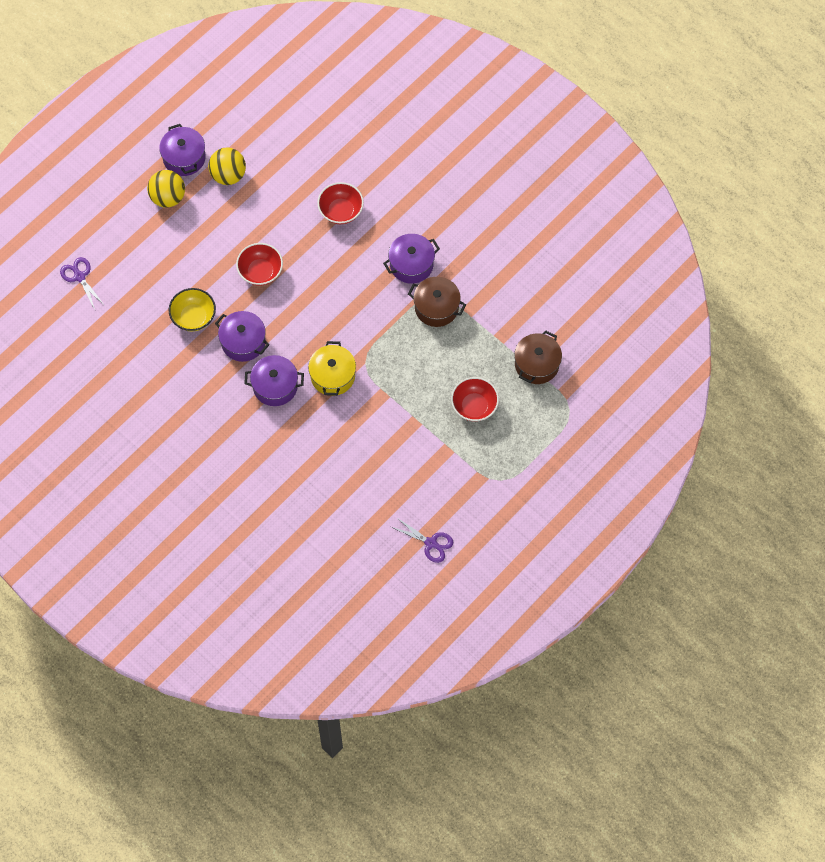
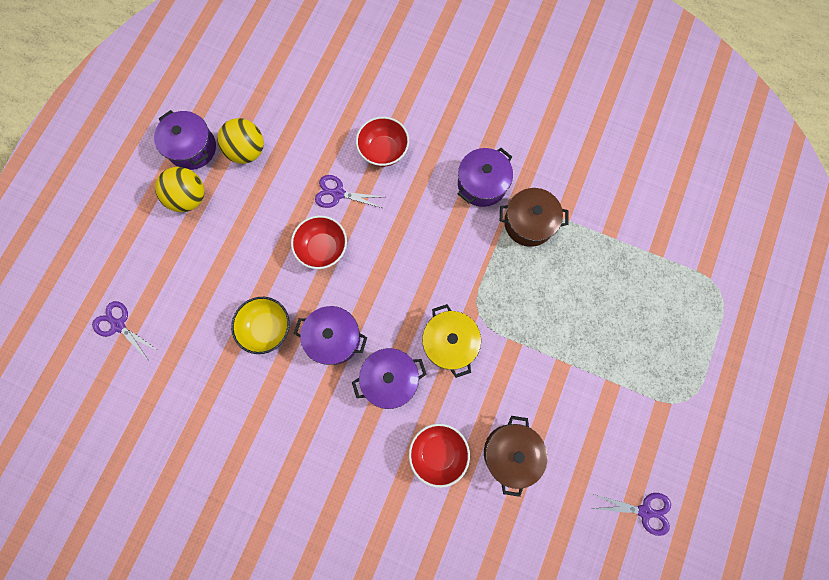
camera: 20 degrees left, 10 degrees up
red bowl [451,377,499,422] -> red bowl moved to [409,424,470,488]
brown pot [514,330,562,384] -> brown pot moved to [484,416,547,497]
none -> purple scissors [315,175,383,208]

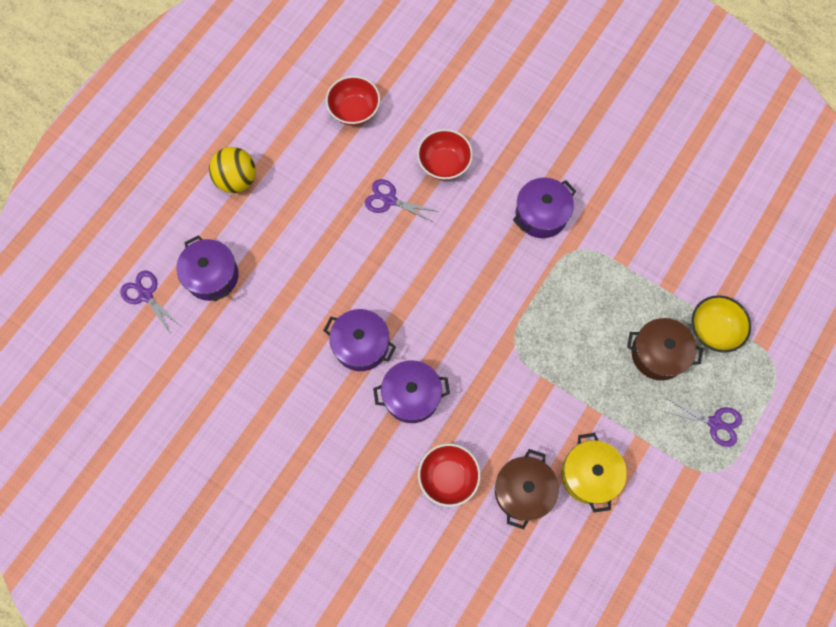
camera: 10 degrees right, 5 degrees down
purple pot [154,110,216,170] -> purple pot moved to [176,235,239,301]
yellow ball [217,118,264,164] -> none
yellow bowl [231,297,290,354] -> yellow bowl moved to [692,295,751,353]
red bowl [291,215,347,269] -> red bowl moved to [326,76,380,126]
yellow pot [422,304,481,378] -> yellow pot moved to [561,433,627,513]
brown pot [500,188,568,247] -> brown pot moved to [627,318,703,381]
purple scissors [591,493,671,536] -> purple scissors moved to [663,398,742,447]

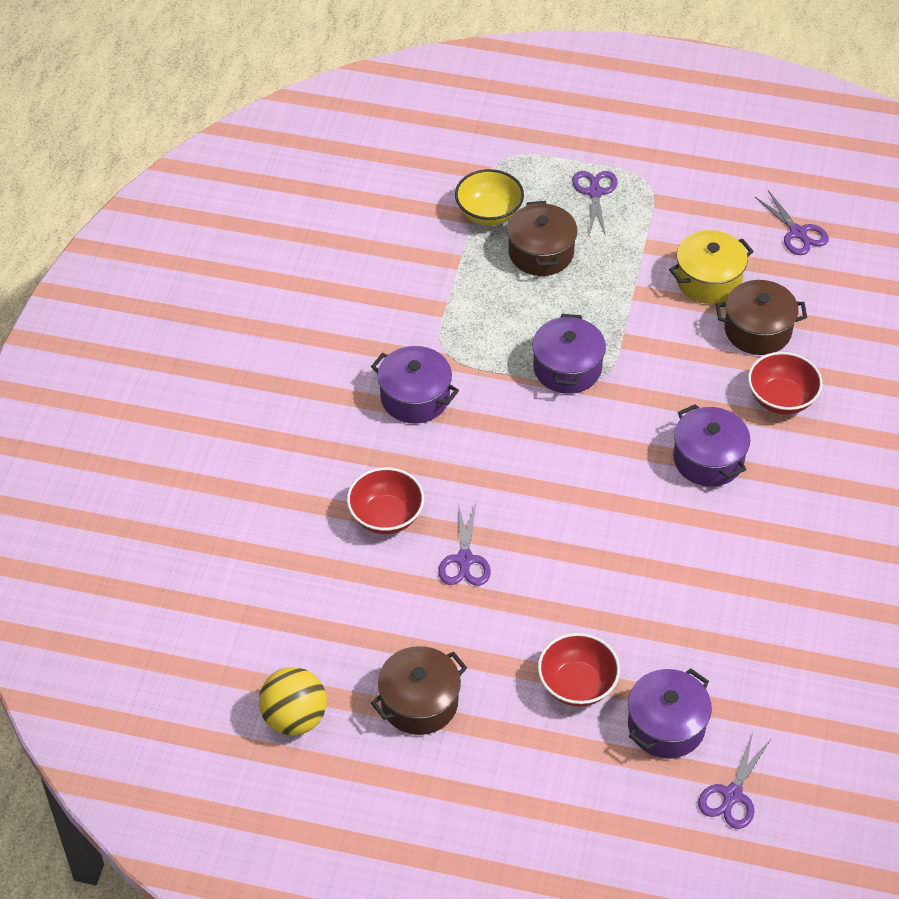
camera: 110 degrees left, 20 degrees down
yellow ball [209,147,256,193] -> yellow ball moved to [259,667,327,735]
purple pot [323,309,396,371] -> purple pot moved to [532,314,606,394]
red bowl [326,76,380,126] -> red bowl moved to [538,633,620,707]
none -> brown pot [371,646,467,735]
none -> purple scissors [755,190,829,255]

